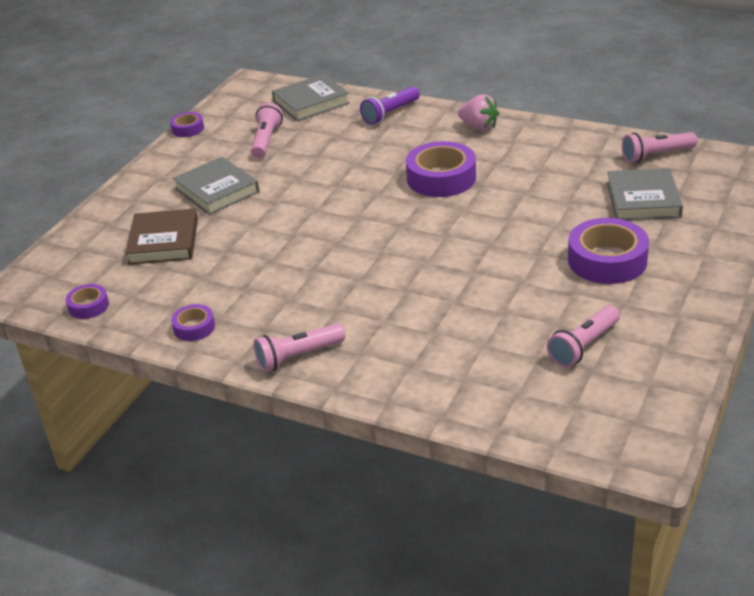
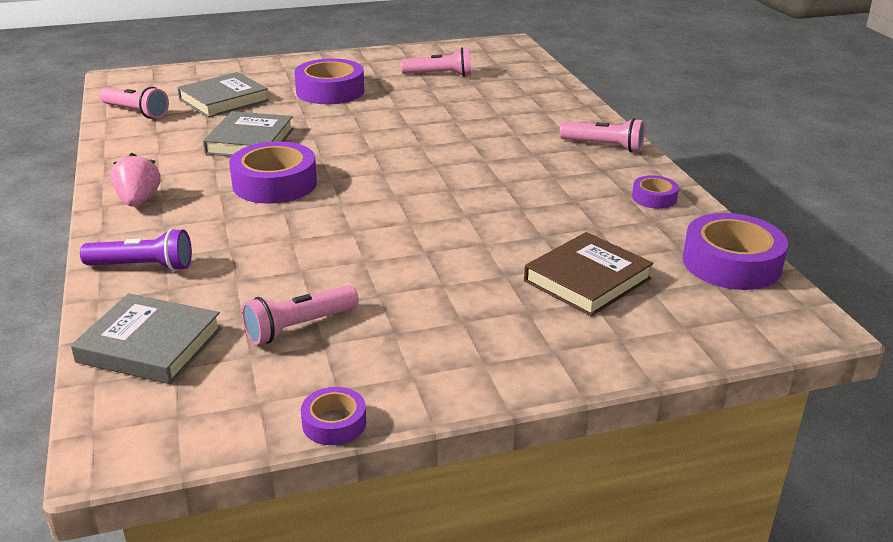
camera: 135 degrees left, 5 degrees down
purple tape [66,284,109,319] -> purple tape [683,213,788,290], size x1.94
grey book [173,157,259,215] -> grey book moved to [203,111,294,157]

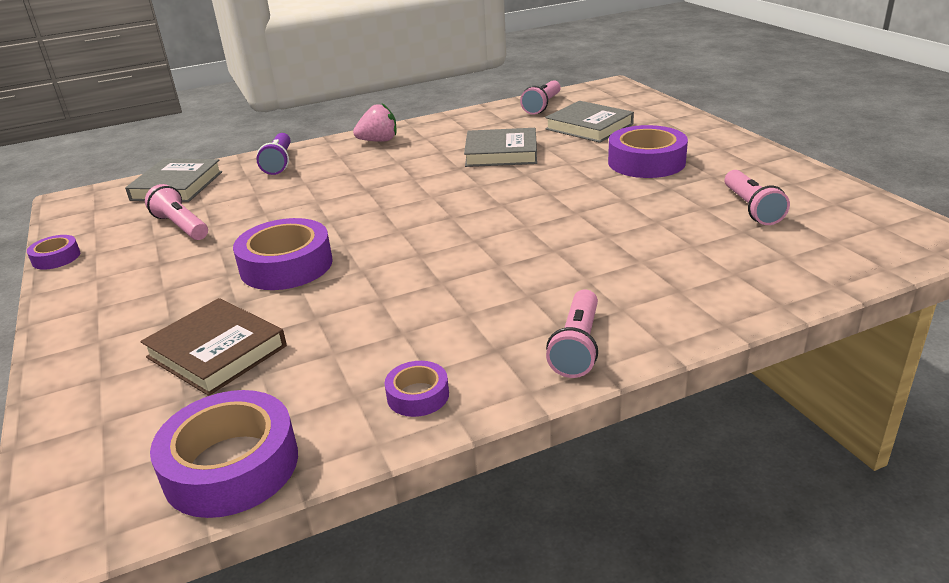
camera: 85 degrees right, 0 degrees up
purple tape [229,142,317,204] -> purple tape moved to [233,218,333,290]

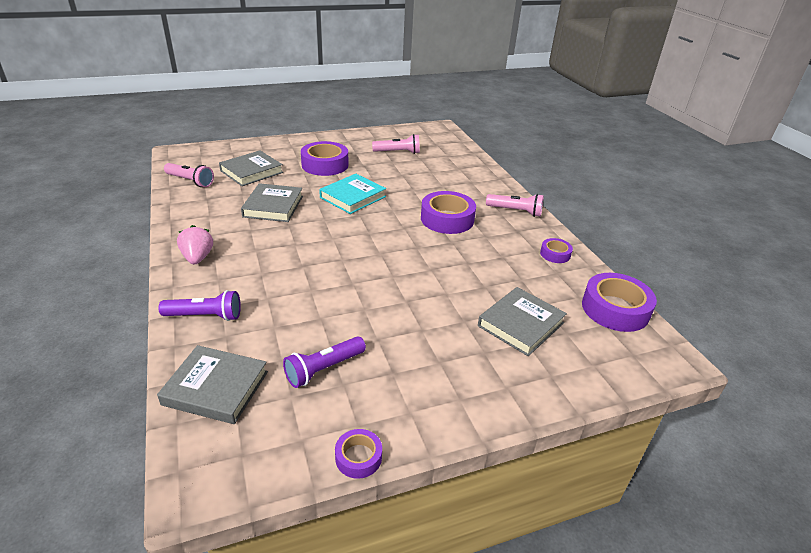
camera: 90 degrees left, 5 degrees up
brown book [140,298,287,396] -> grey book [478,287,567,356]
pink flashlight [145,184,208,240] -> purple flashlight [283,336,366,388]
purple tape [233,218,333,290] -> purple tape moved to [421,191,476,234]
none -> turquoise book [319,174,386,214]

